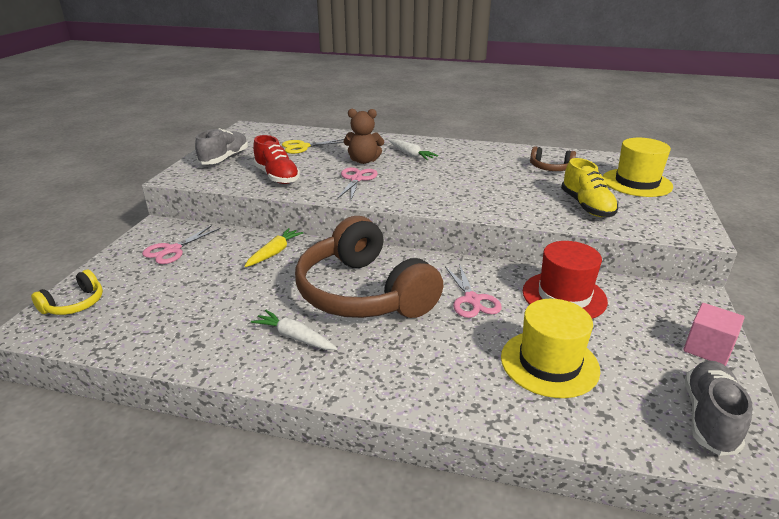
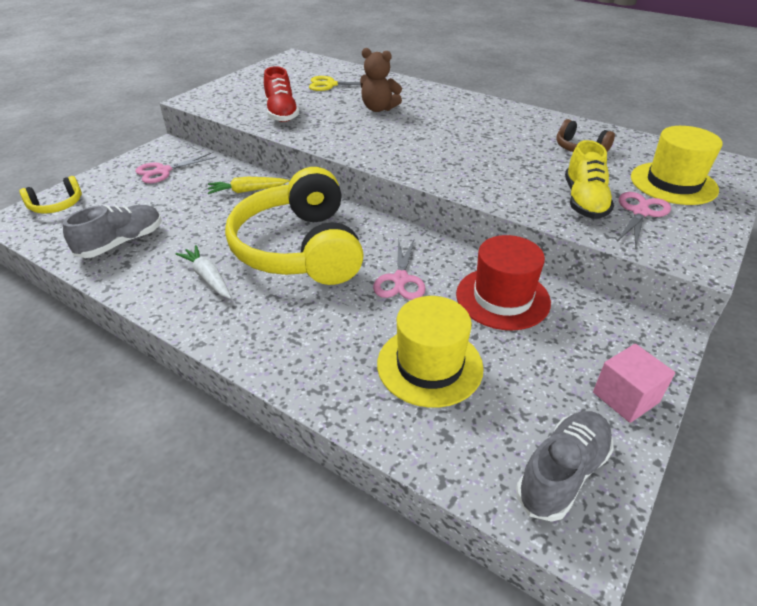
camera: 20 degrees right, 10 degrees up
grey shoe [195,128,248,165] -> grey shoe moved to [63,205,162,258]
yellow carrot [244,228,303,267] -> yellow carrot turned 150 degrees counterclockwise [208,177,289,194]
brown headphones [295,216,443,318] -> yellow headphones [225,167,364,285]
pink scissors [337,167,378,200] -> pink scissors moved to [617,192,671,248]
white carrot [388,139,438,160] -> none

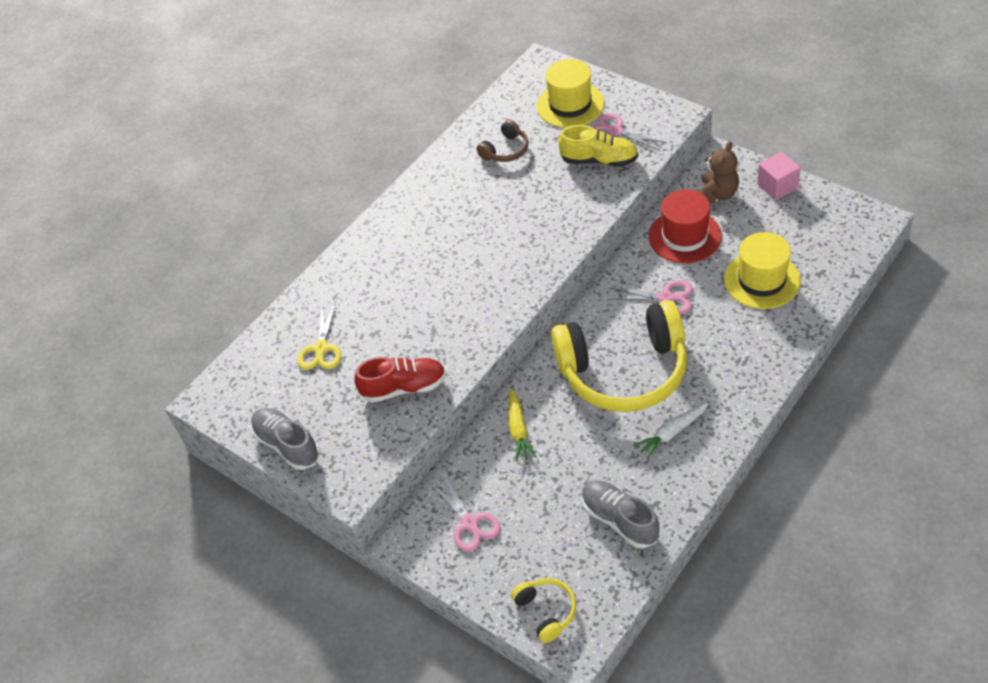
camera: 80 degrees left, 10 degrees up
brown teddy bear [360,48,402,112] -> brown teddy bear moved to [696,141,739,203]
grey shoe [516,411,614,522] -> grey shoe moved to [251,408,320,470]

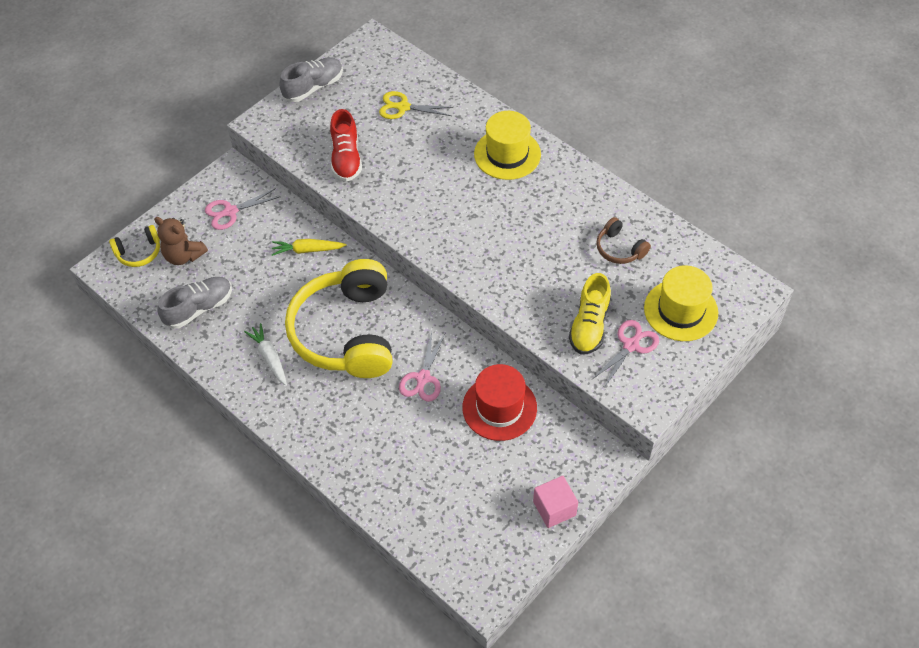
camera: 90 degrees right, 5 degrees up
brown teddy bear [696,141,739,203] -> brown teddy bear moved to [154,217,208,265]
yellow hat [724,232,801,309] -> yellow hat moved to [474,111,541,180]

